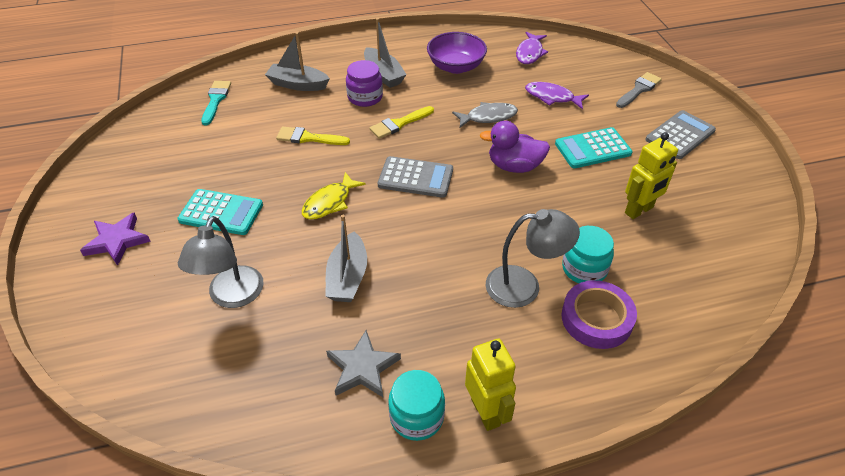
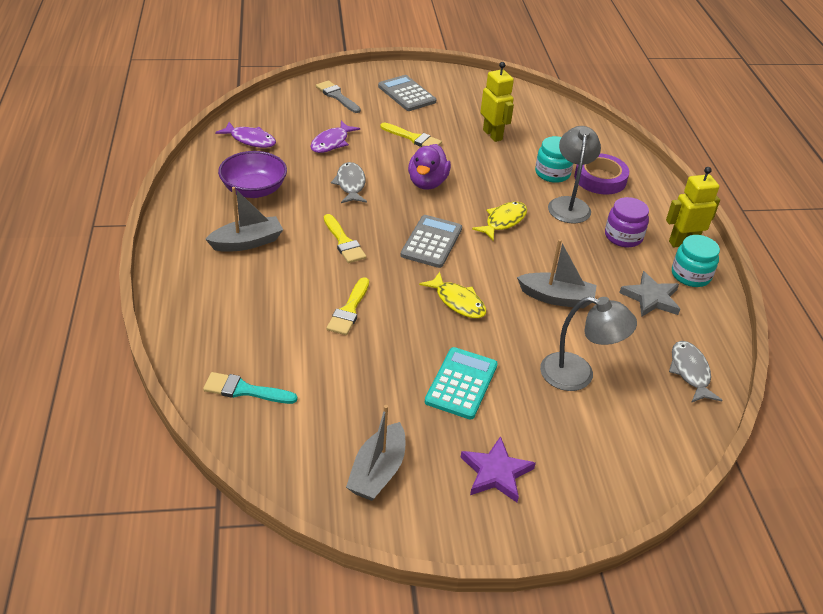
camera: 85 degrees left, 5 degrees down
grey boat [265,32,330,91] -> grey boat moved to [346,405,405,501]
purple jar [346,60,383,107] -> purple jar moved to [605,197,649,247]
turquoise calculator [555,127,632,168] -> yellow brush [380,122,442,147]
none -> yellow fish [472,202,527,240]
none -> grey fish [669,341,722,403]

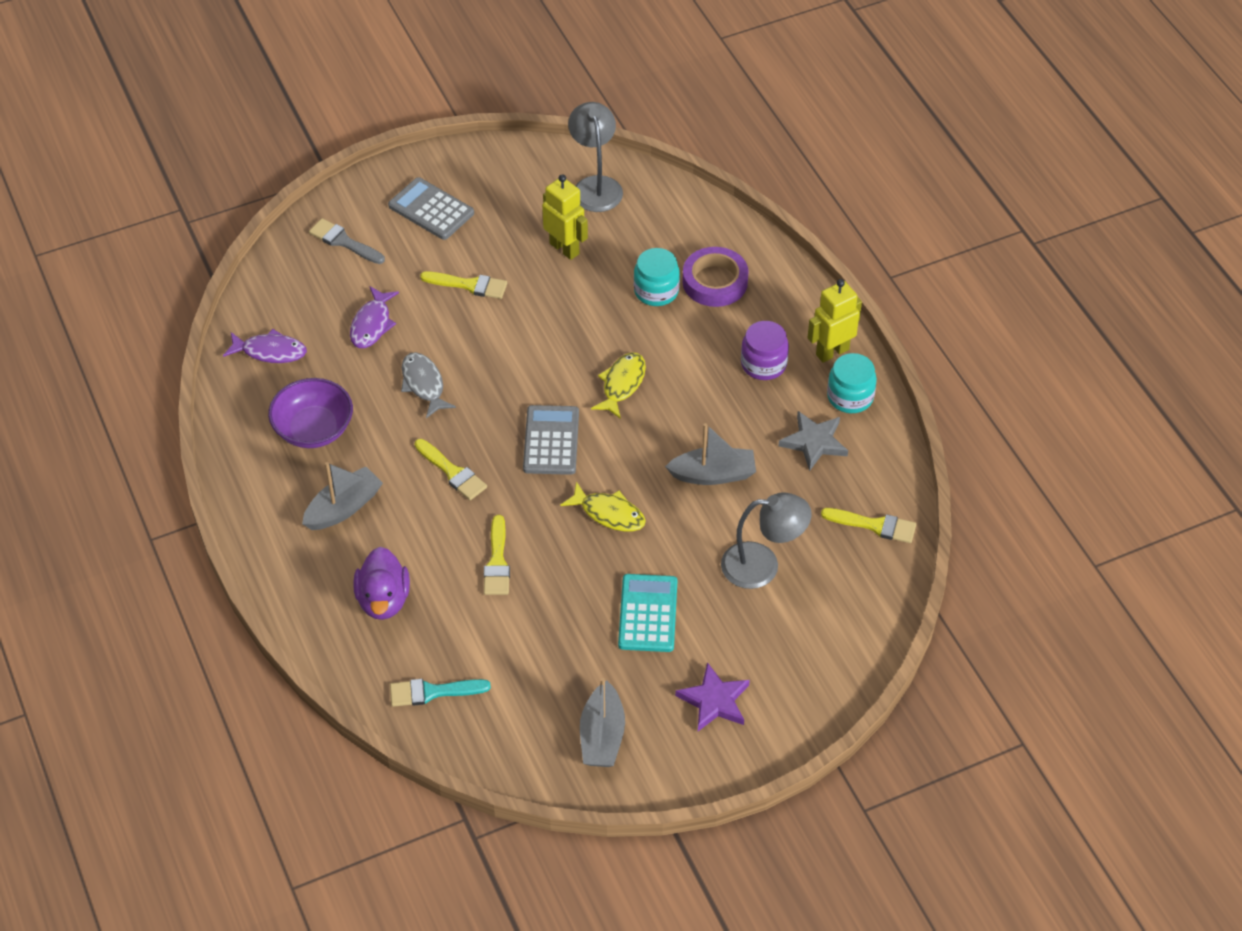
camera: 15 degrees left, 10 degrees up
purple duck [408,144,451,190] -> purple duck moved to [353,547,410,620]
grey lamp [548,126,601,224] -> grey lamp moved to [568,102,623,212]
grey fish [669,341,722,403] -> yellow brush [821,508,916,543]

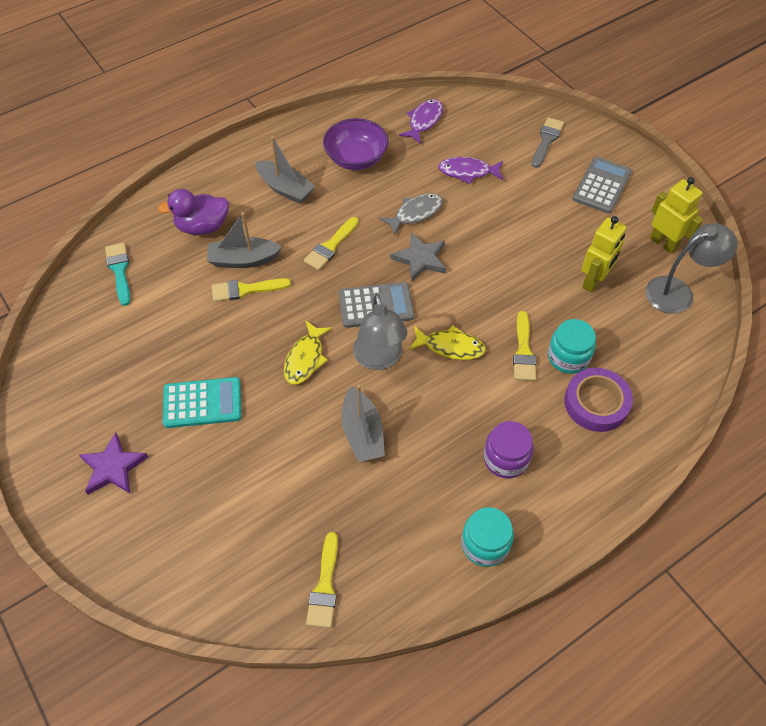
camera: 80 degrees right, 5 degrees up
purple fish [223,329,307,363] -> purple fish turned 150 degrees counterclockwise [399,99,443,144]
yellow brush [420,271,507,299] -> yellow brush moved to [513,311,536,381]
grey boat [580,678,625,767] -> grey boat moved to [207,212,282,268]
grey lamp [721,493,812,589] -> grey lamp moved to [353,294,408,370]
grey star [779,411,848,471] -> grey star moved to [390,232,446,281]
yellow robot [807,279,862,363] -> yellow robot moved to [650,177,703,254]

